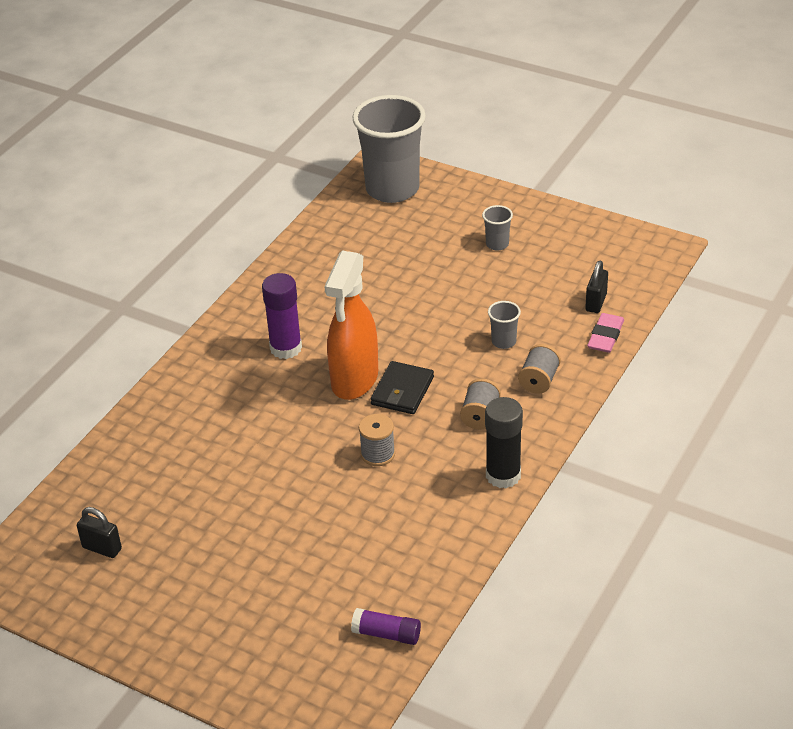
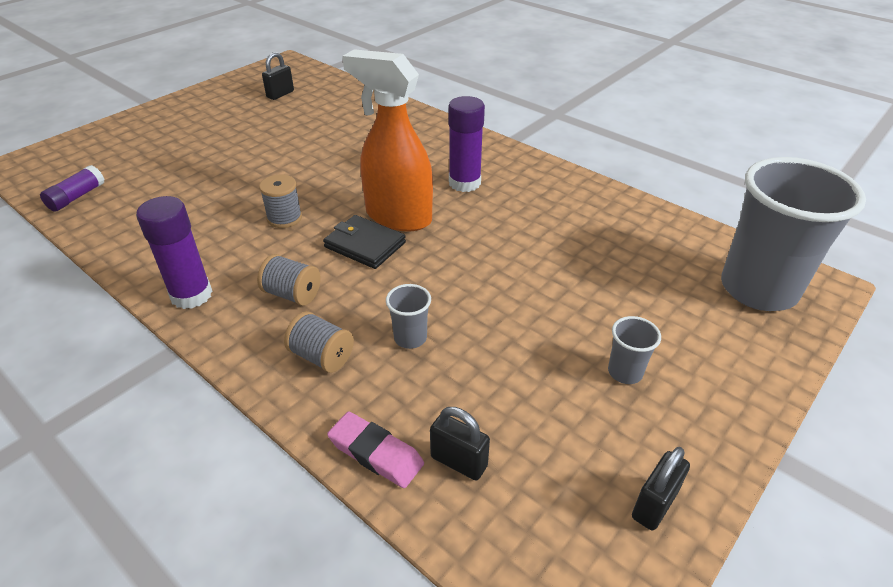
camera: 100 degrees right, 0 degrees up
black glue stick [485,397,523,488] -> purple glue stick [136,196,213,309]
none -> black padlock [632,447,690,531]

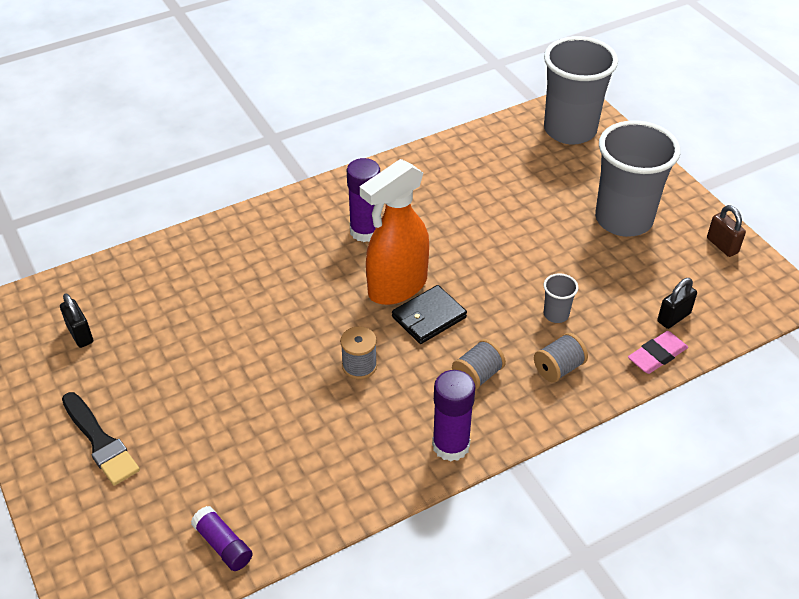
camera: 70 degrees left, 5 degrees up
grey cup [608,316,661,384] -> grey cup [595,120,681,237], size x2.45
black padlock [632,447,690,531] -> brown padlock [707,205,746,257]
none -> black brush [62,392,140,486]

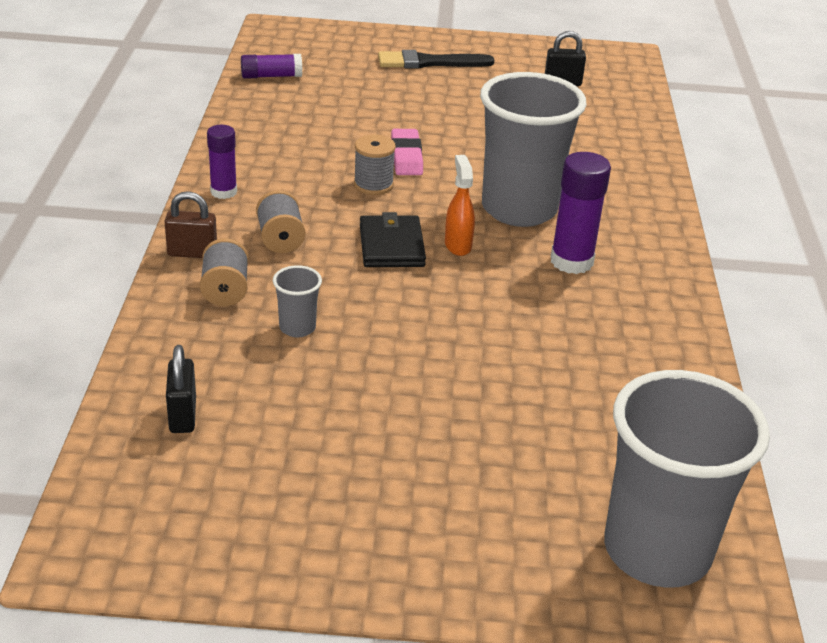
camera: 120 degrees right, 10 degrees down
orange spray bottle [360,159,429,305] -> orange spray bottle [445,155,475,256], size x0.46
purple glue stick [432,370,475,461] -> purple glue stick [207,125,237,199], size x0.64
grey cup [595,120,681,237] -> grey cup moved to [480,72,587,227]
pink eraser [628,331,688,374] -> pink eraser moved to [391,129,423,175]
brown padlock [707,205,746,257] -> brown padlock moved to [164,191,217,258]

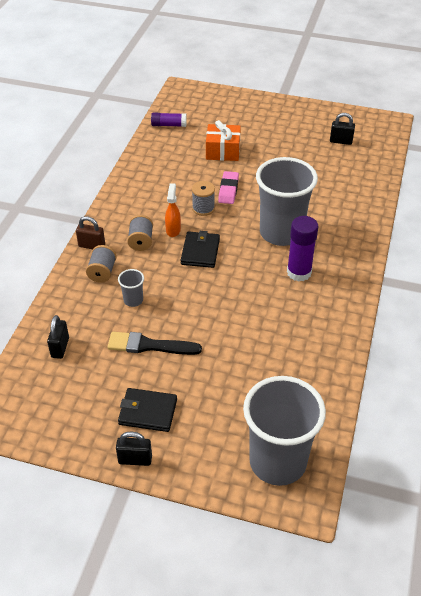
camera: 15 degrees right, 10 degrees up
purple glue stick [207,125,237,199] -> none
black brush [378,50,494,69] -> black brush moved to [108,332,202,355]
orange spray bottle [445,155,475,256] -> orange spray bottle moved to [165,183,181,237]
none -> black padlock [116,431,152,466]
none -> black wallet [118,388,177,432]
none -> orange gift [206,120,241,161]

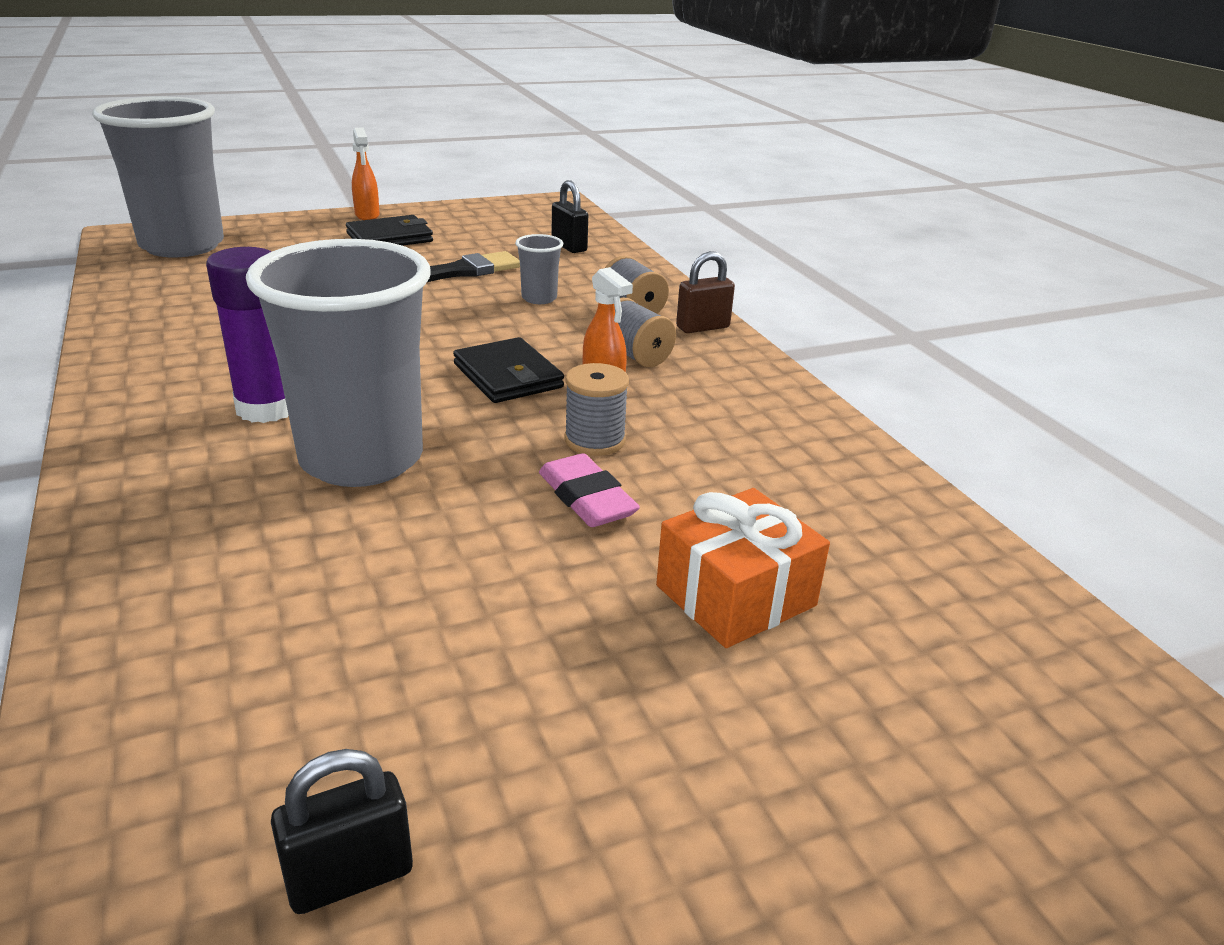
camera: 140 degrees right, 15 degrees down
black padlock [116,431,152,466] -> orange spray bottle [352,127,380,220]
purple glue stick [151,113,187,127] -> none

